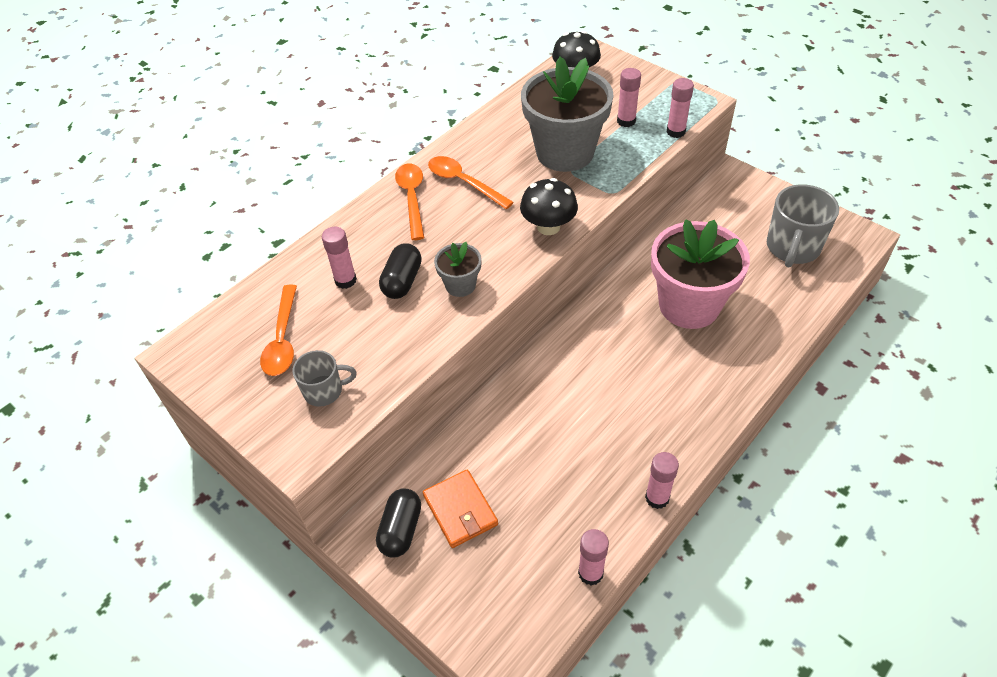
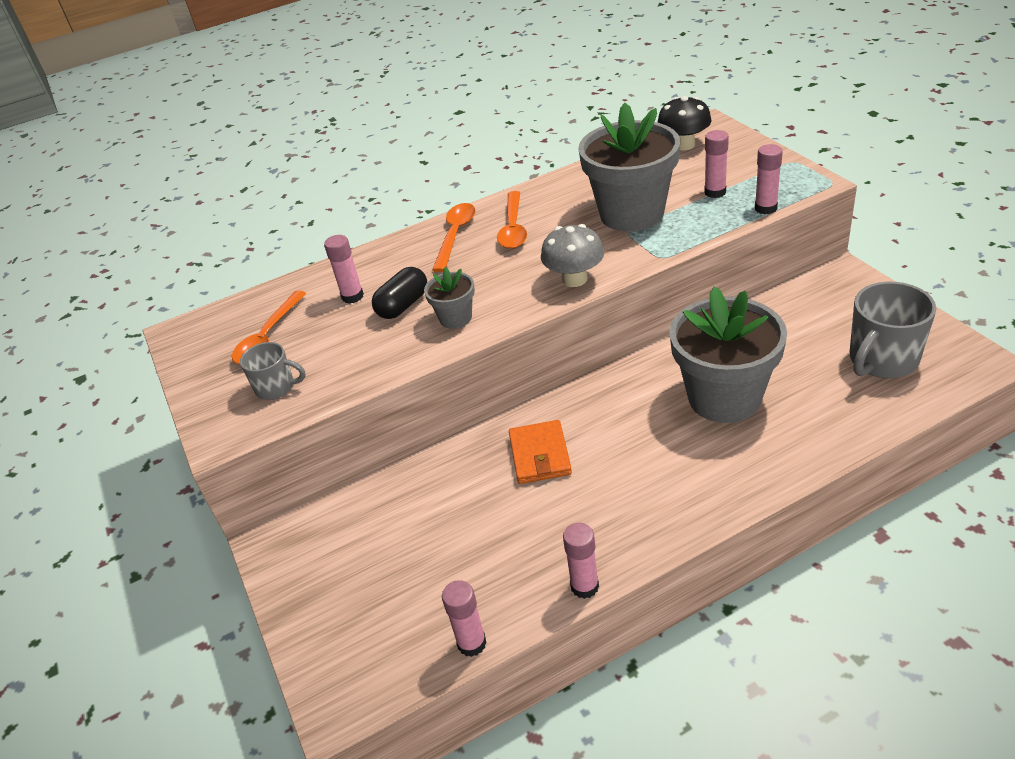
camera: 25 degrees right, 10 degrees down
black capsule [376,488,421,558] -> none
orange wallet [423,470,498,548] -> orange wallet moved to [509,420,572,484]
orange spoon [428,156,514,209] -> orange spoon turned 150 degrees counterclockwise [497,191,527,249]
black mushroom [520,178,578,235] -> grey mushroom [541,224,604,287]
pink flower pot [651,219,750,329] -> grey flower pot [669,287,787,423]

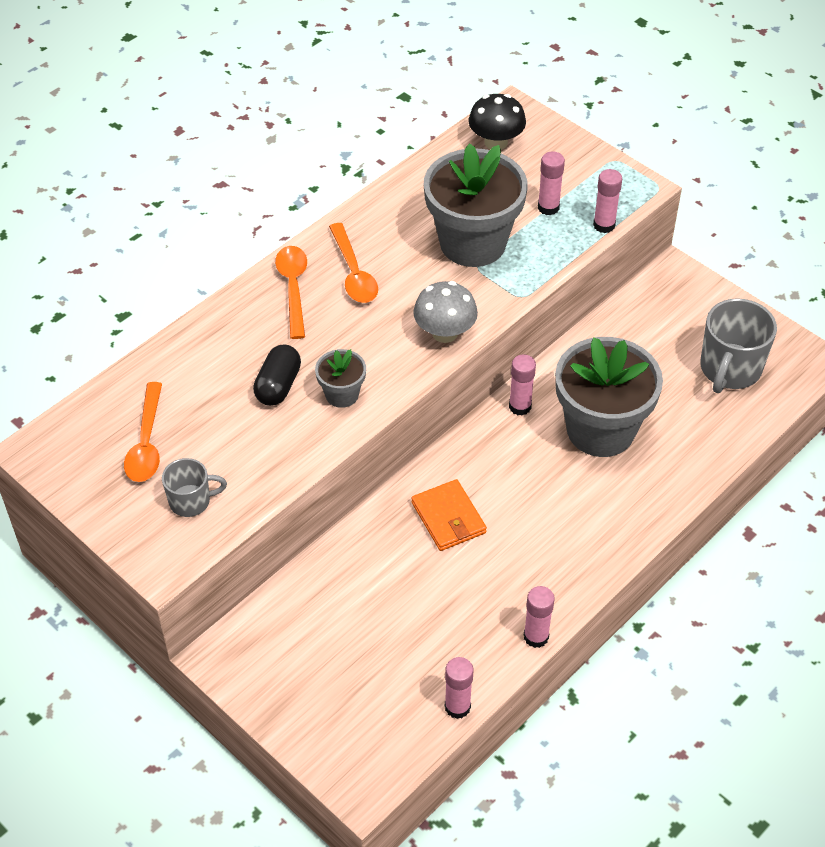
camera: 25 degrees left, 10 degrees up
pink glue stick [324,235,364,304] -> pink glue stick moved to [509,354,536,415]

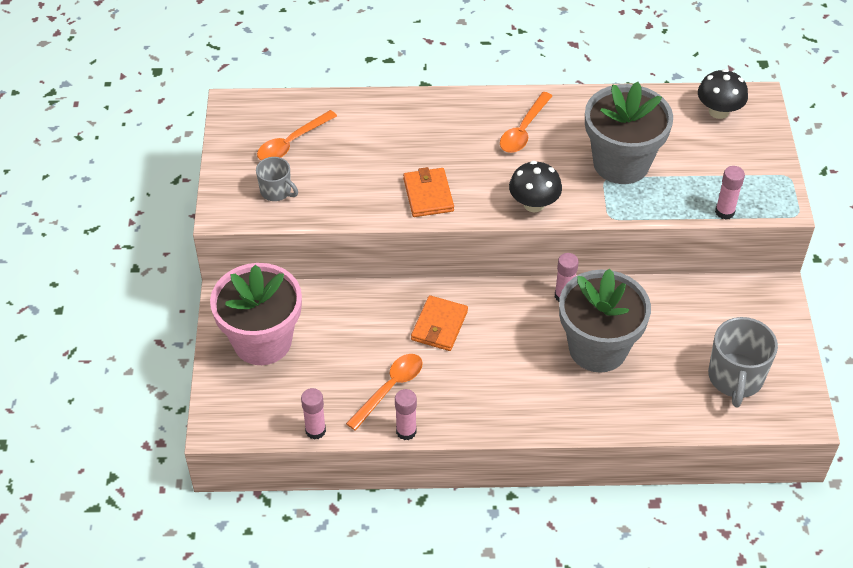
camera: 45 degrees right, 0 degrees up
black capsule [253,345,301,406] -> none
orange spoon [275,246,307,339] -> orange spoon moved to [346,354,422,431]
grey flower pot [315,349,366,408] -> orange wallet [403,167,454,217]
grey mushroom [413,281,478,343] -> black mushroom [509,161,562,212]
pink glue stick [538,152,565,215] -> none
grey mug [700,298,777,393] -> grey mug turned 60 degrees counterclockwise [708,317,778,407]
none -> pink flower pot [210,263,302,365]

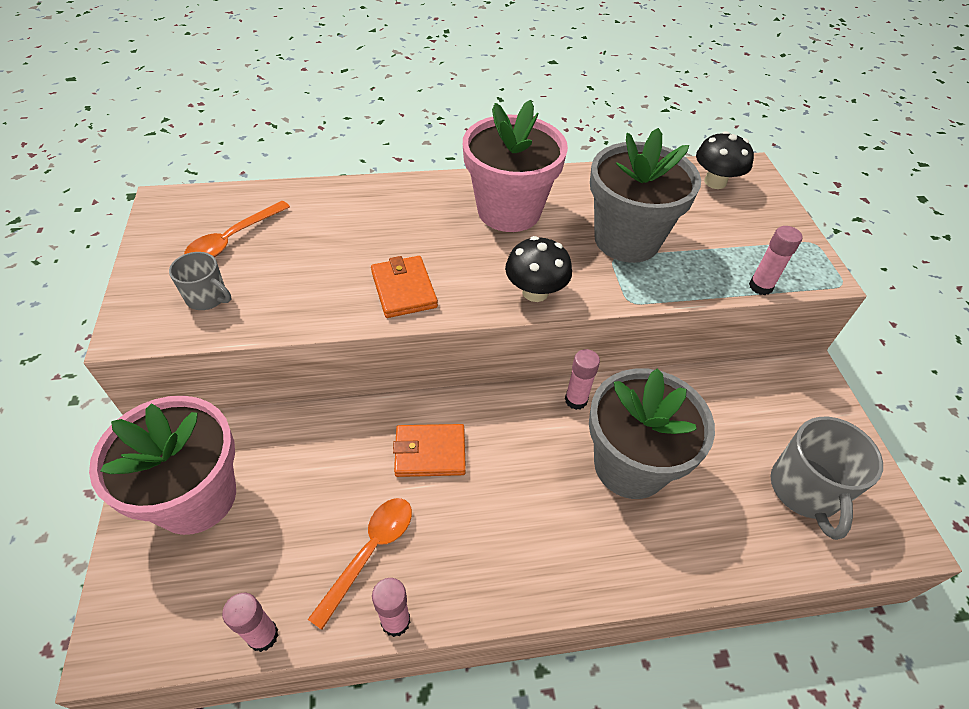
camera: 10 degrees left, 0 degrees up
orange wallet [411,295,468,351] -> orange wallet turned 75 degrees clockwise [393,424,466,477]
orange spoon [500,92,552,153] -> pink flower pot [463,100,568,232]

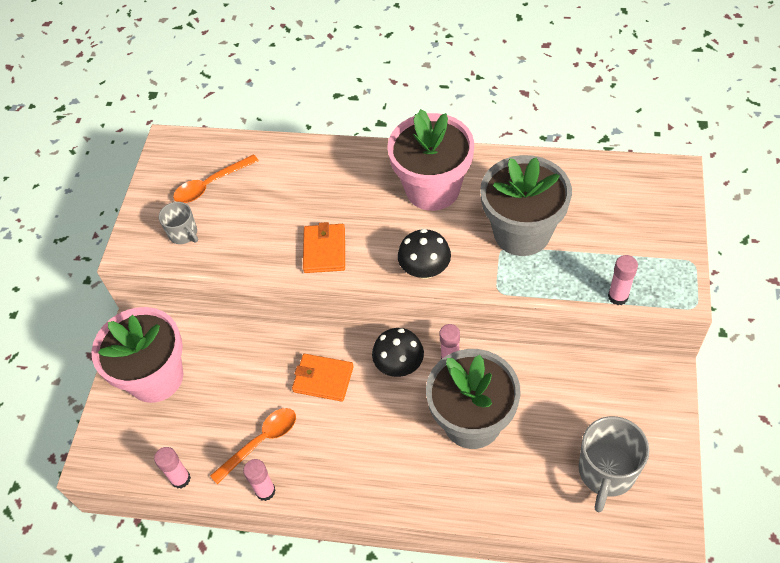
camera: 25 degrees right, 5 degrees up
black mushroom [696,131,754,189] -> black mushroom moved to [372,328,424,377]

